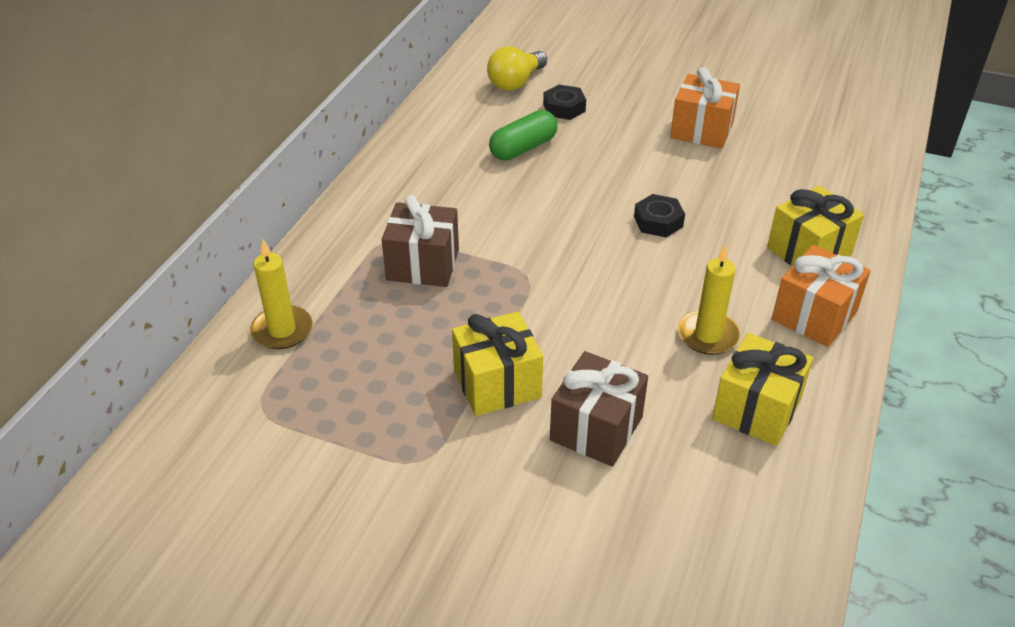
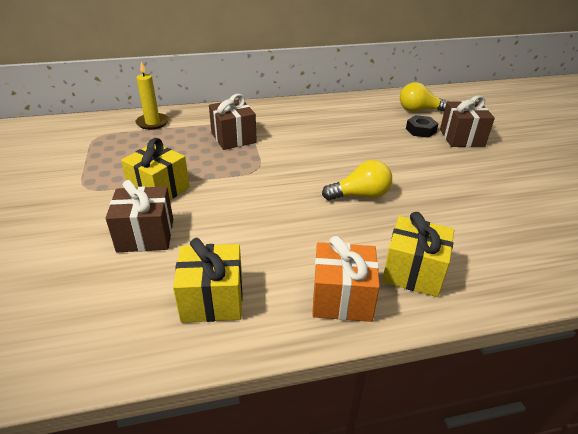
camera: 55 degrees right, 5 degrees down
green capsule [489,110,558,160] -> none
black nut [634,194,685,237] -> yellow light bulb [322,160,392,201]
orange gift [670,67,740,149] -> none
yellow candle [678,244,740,355] -> none
none -> brown gift [440,95,495,147]

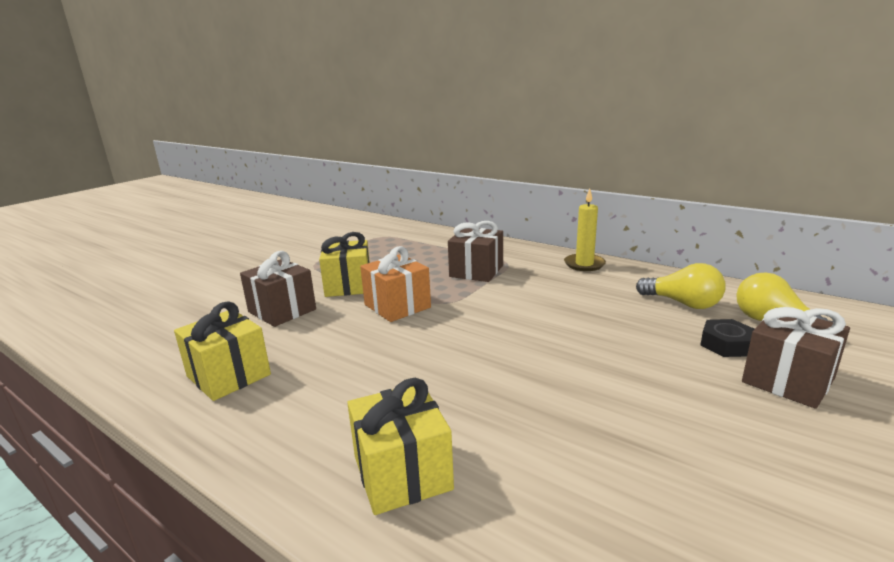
camera: 50 degrees right, 15 degrees down
yellow candle [136,62,169,130] -> yellow candle moved to [564,189,606,271]
orange gift [312,236,380,322] -> orange gift moved to [360,246,431,322]
yellow light bulb [322,160,392,201] -> yellow light bulb moved to [636,263,726,309]

